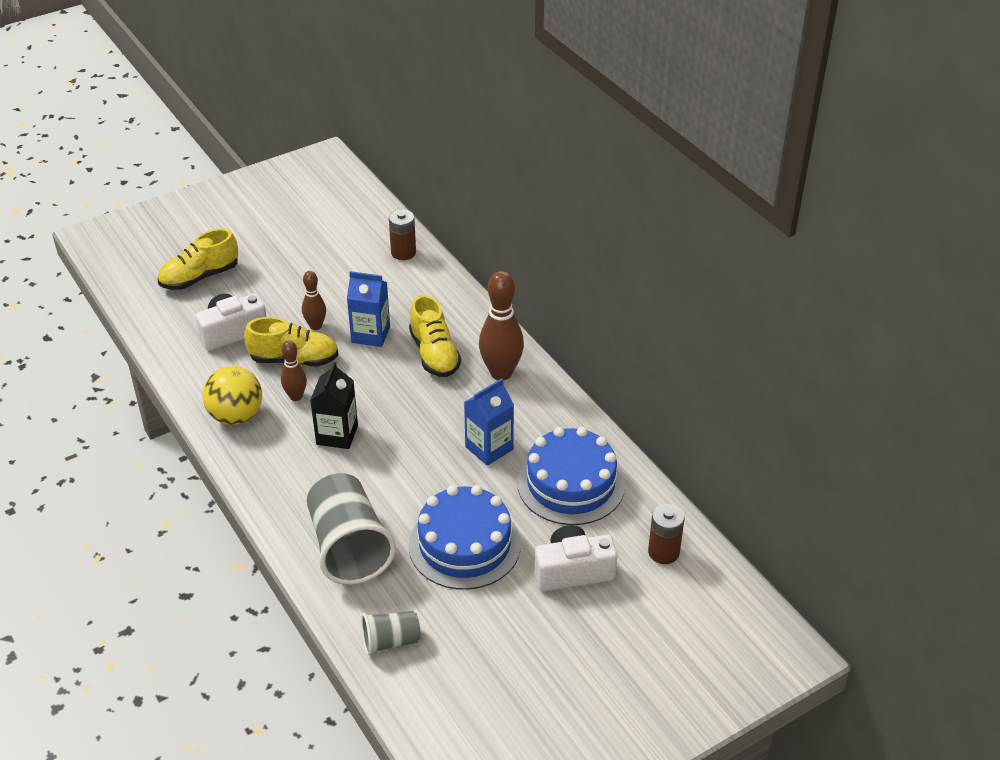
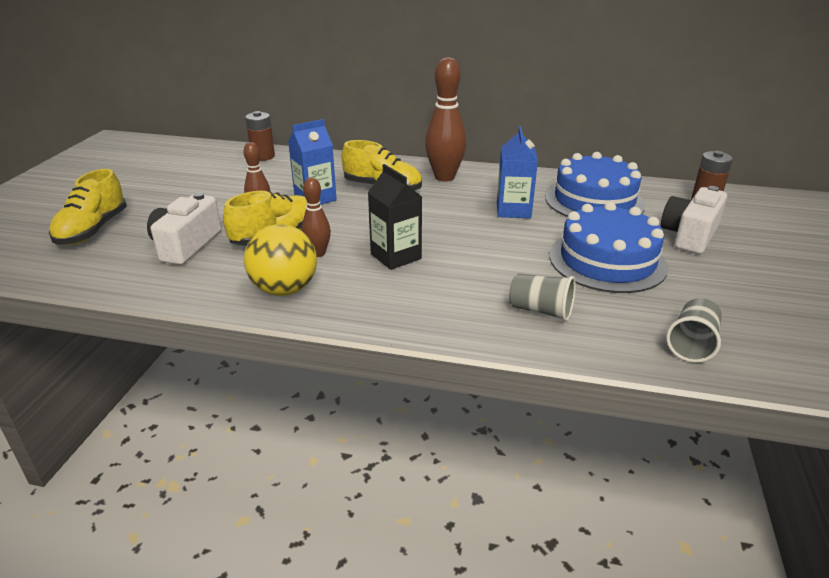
camera: 45 degrees left, 10 degrees down
grey cup [307,473,396,585] -> grey cup [509,274,576,322], size x0.52

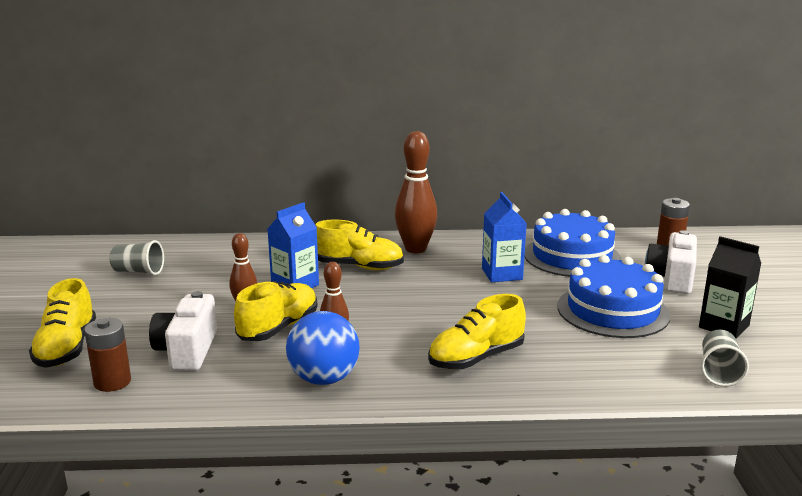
camera: 15 degrees left, 10 degrees down
yellow ball [244,224,317,296] -> blue ball [286,311,360,385]
brown battery [245,111,275,161] -> brown battery moved to [84,318,131,392]
black carton [368,164,422,270] -> black carton moved to [699,236,761,339]
grey cup [509,274,576,322] -> grey cup moved to [110,240,164,275]
none -> yellow shoe [428,294,526,370]

